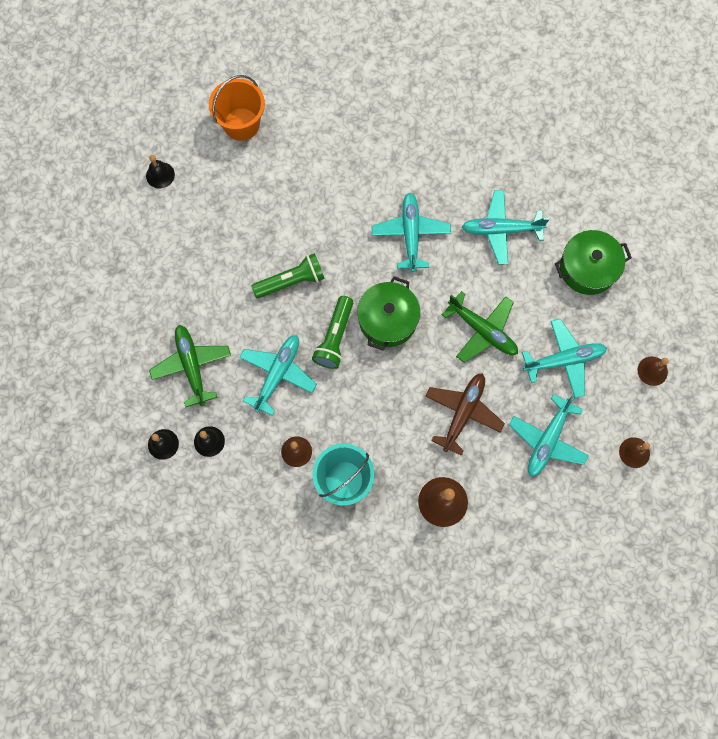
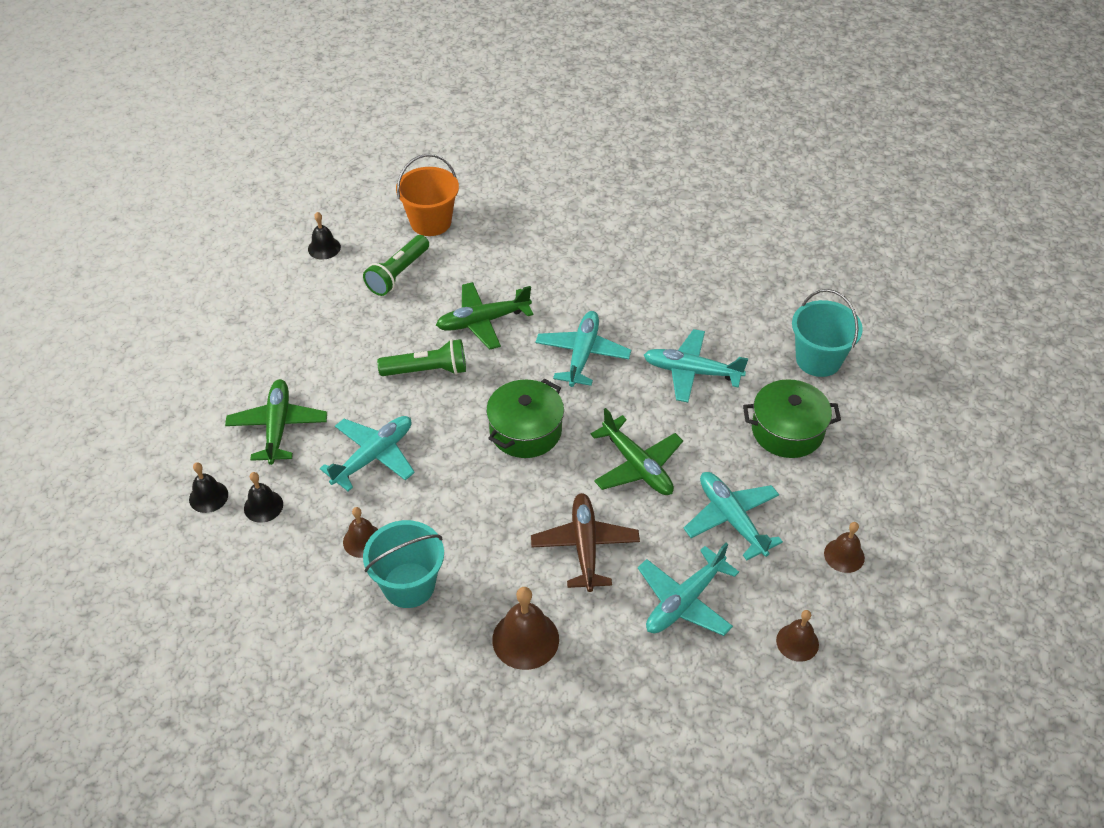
camera: 15 degrees right, 25 degrees down
green flashlight [312,296,353,369] -> green flashlight moved to [363,235,429,296]
brown plane [425,373,505,456] -> brown plane turned 45 degrees counterclockwise [531,493,640,592]
turquoise plane [522,319,607,398] -> turquoise plane turned 120 degrees counterclockwise [683,472,783,560]
none -> green plane [436,282,533,350]
none -> turquoise bucket [792,289,863,377]

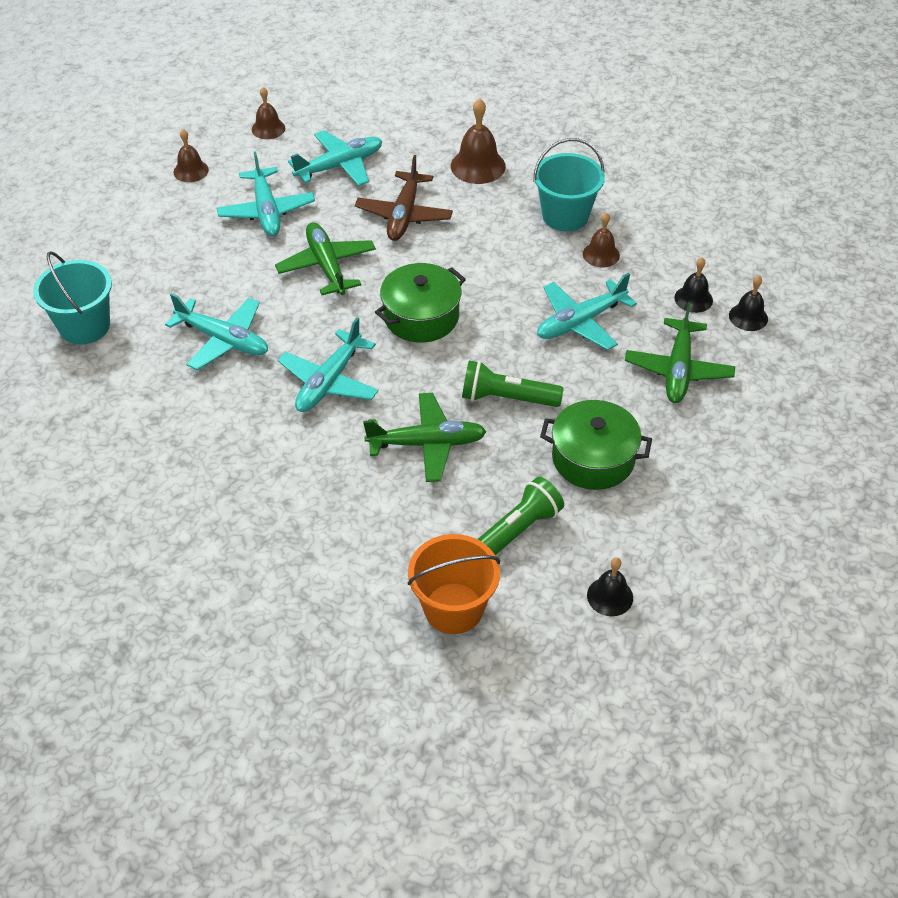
camera: 165 degrees left, 0 degrees up
green pot [743,379,841,458] -> green pot moved to [540,400,652,490]

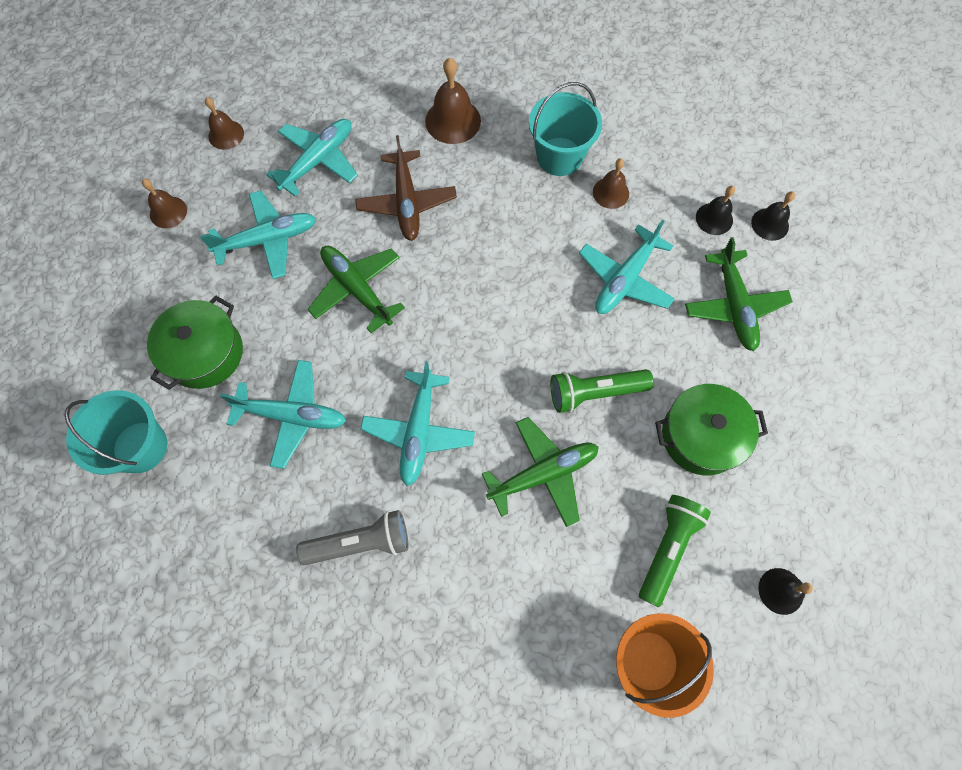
camera: 20 degrees left, 20 degrees up
turquoise plane [217,152,315,236] -> turquoise plane turned 75 degrees counterclockwise [200,191,316,279]
green pot [375,263,466,342] -> green pot moved to [147,295,243,390]
none -> grey flashlight [296,510,408,565]

